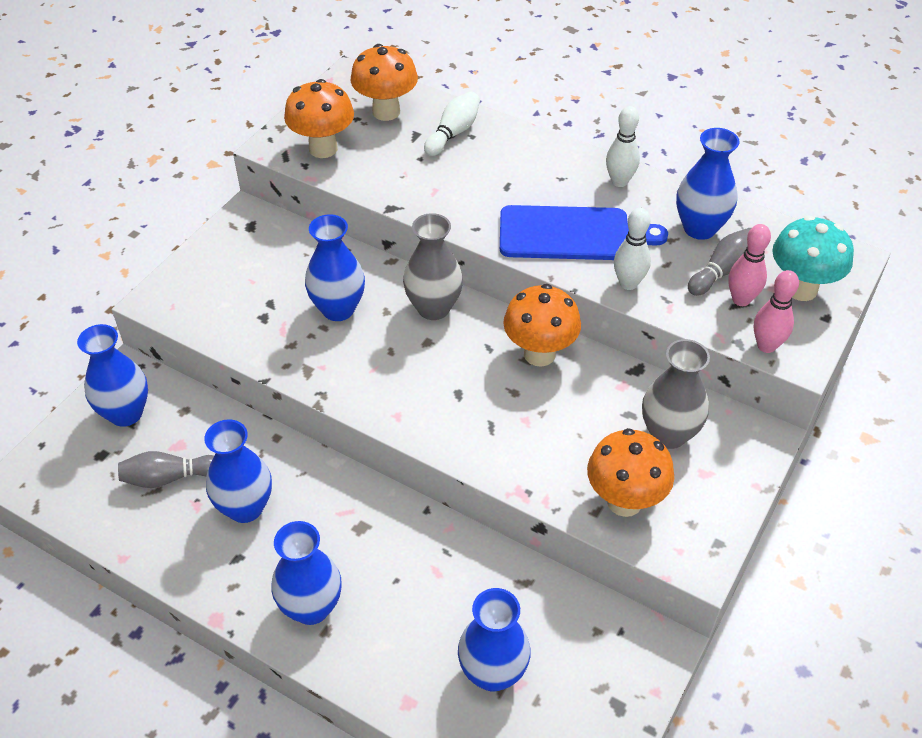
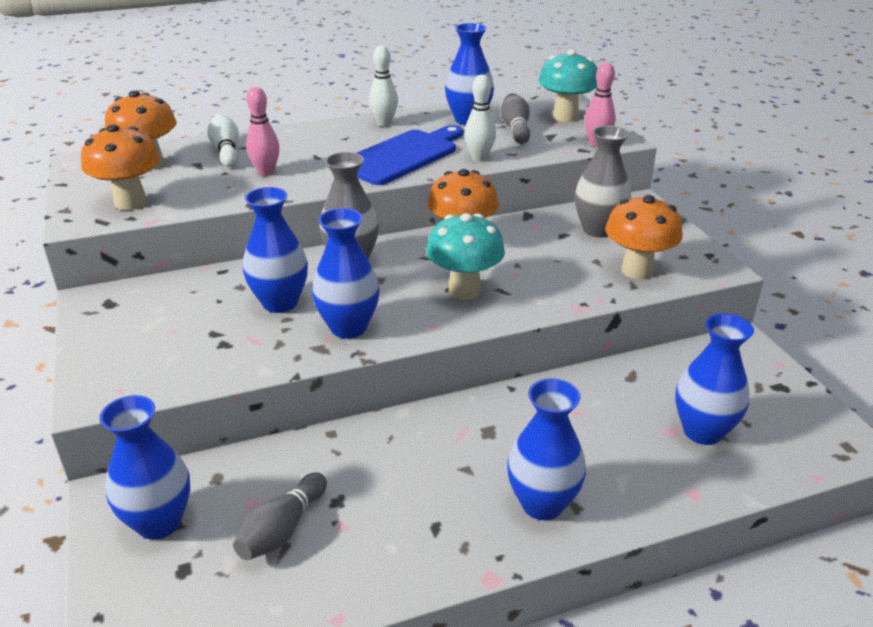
camera: 50 degrees left, 15 degrees down
blue vase [204,419,272,523] -> blue vase moved to [312,208,380,339]
pink bowling pin [728,224,771,306] -> pink bowling pin moved to [246,87,280,176]
none -> turquoise mushroom [426,213,505,300]

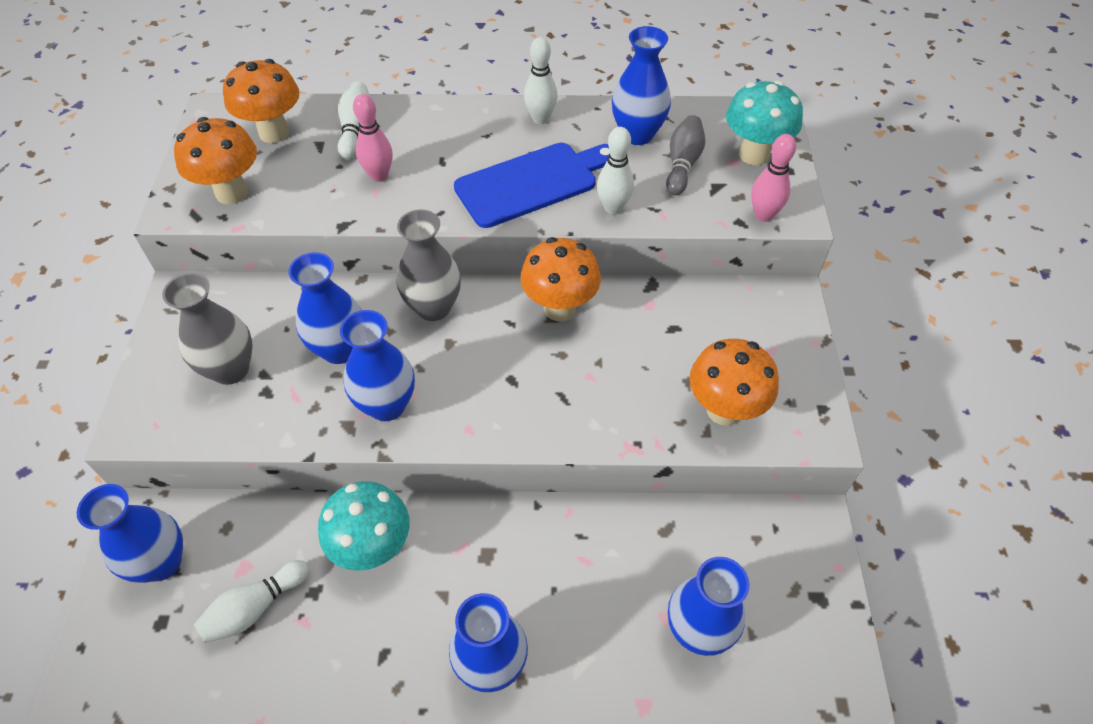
camera: 20 degrees right, 20 degrees up
grey bowling pin [233,472,327,560] -> white bowling pin [194,560,309,643]
turquoise mushroom [426,213,505,300] -> turquoise mushroom moved to [318,481,410,571]
grey vase [575,126,631,237] -> grey vase moved to [162,273,253,385]

